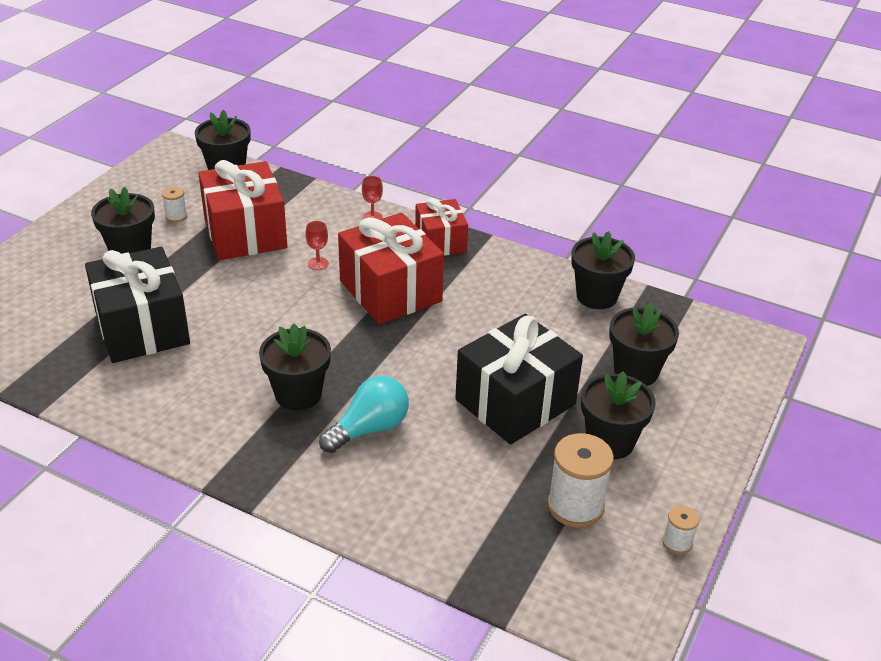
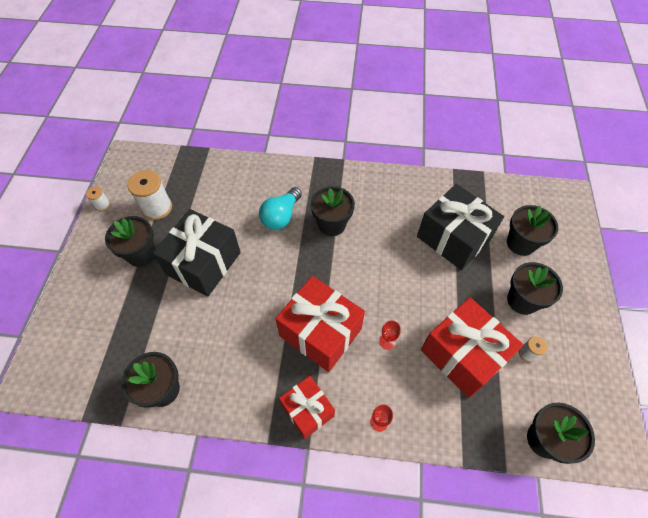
camera: 160 degrees right, 20 degrees up
black flower pot [609,303,679,386] -> black flower pot moved to [507,205,559,256]

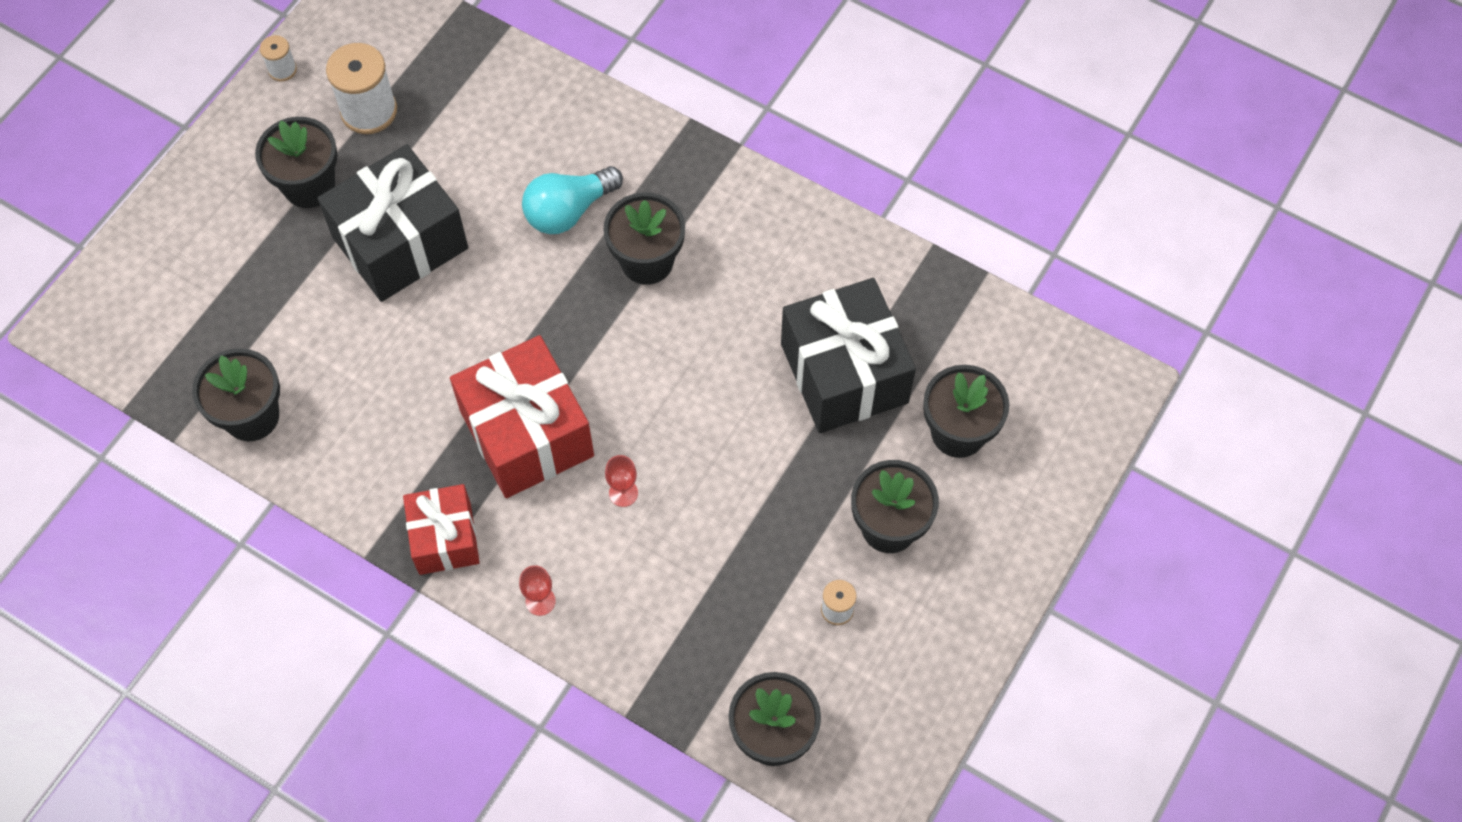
camera: 25 degrees right, 5 degrees up
red gift [421,297,523,398] -> none

